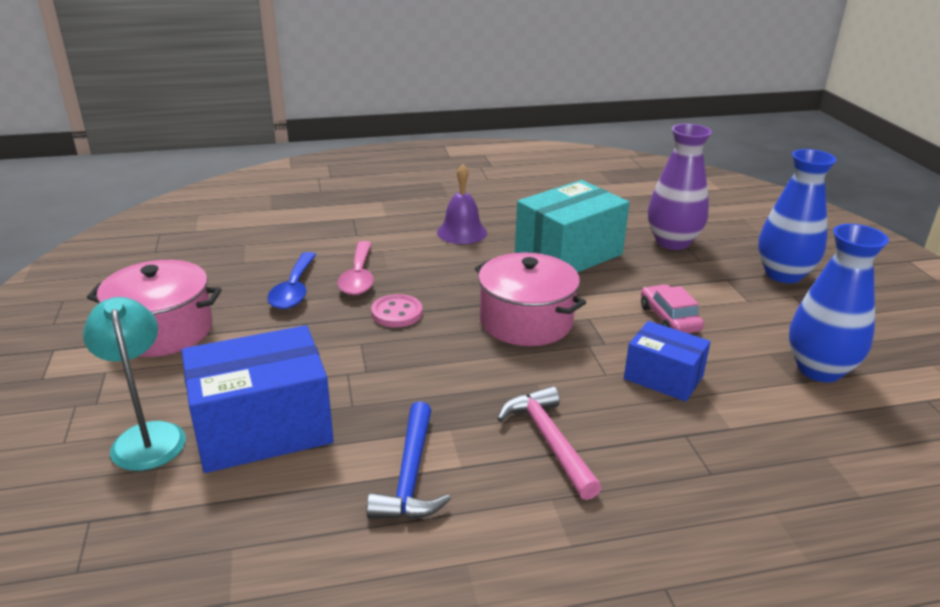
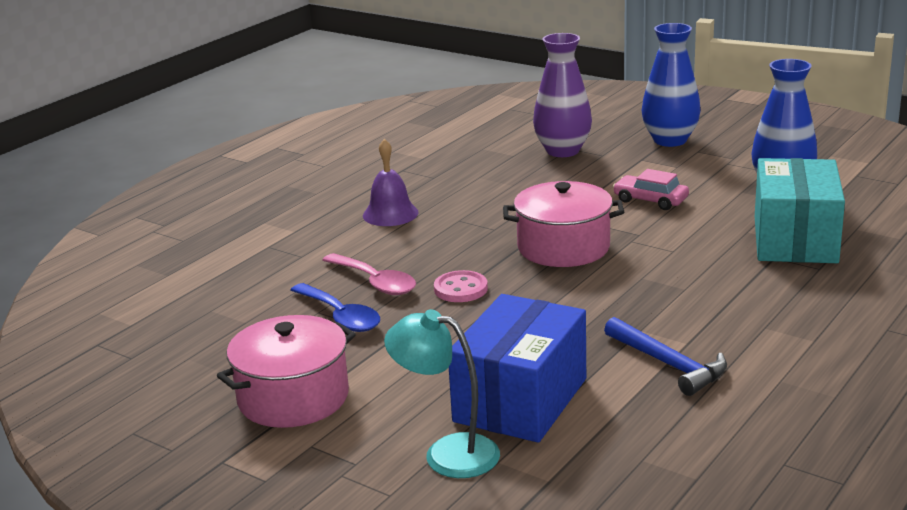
camera: 40 degrees left, 5 degrees down
pink hammer [497,386,602,500] -> none
turquoise box [515,180,630,273] -> turquoise box moved to [755,158,845,263]
blue box [624,321,710,402] -> none

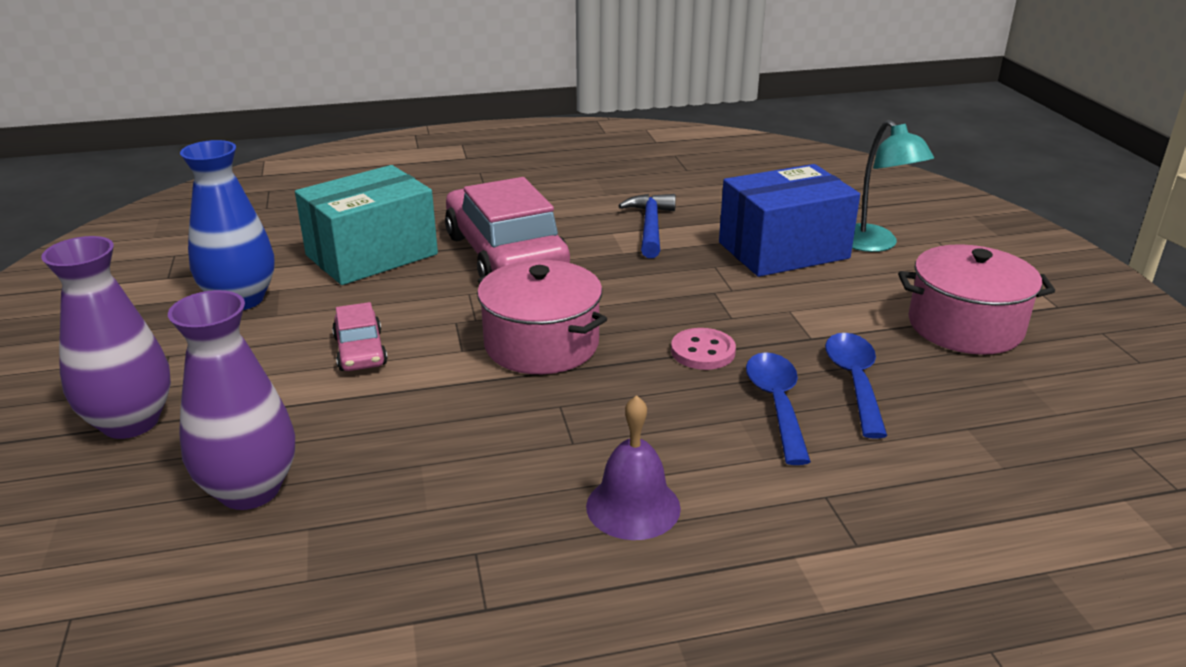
camera: 140 degrees left, 5 degrees up
pink spoon [322,253,416,295] -> blue spoon [746,352,811,465]
blue vase [642,23,701,147] -> purple vase [41,236,171,439]
none -> pink car [445,177,570,278]

